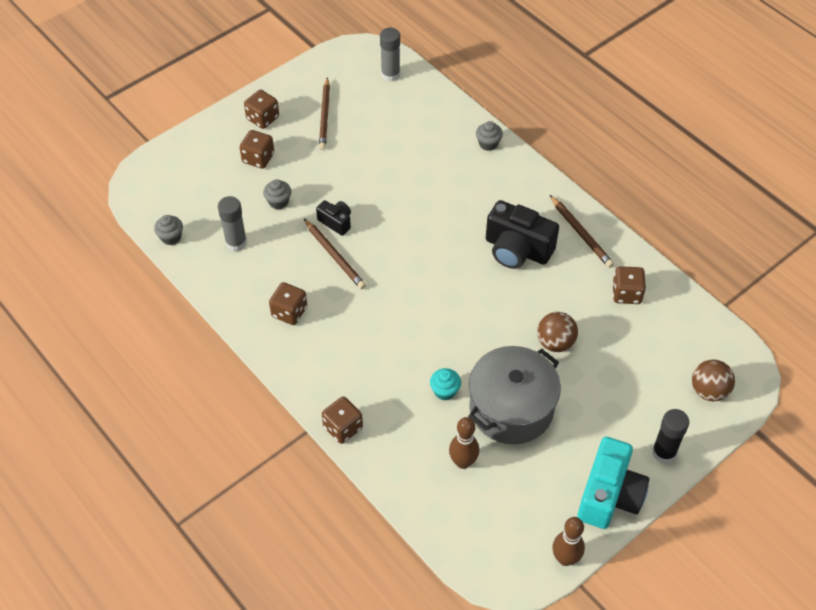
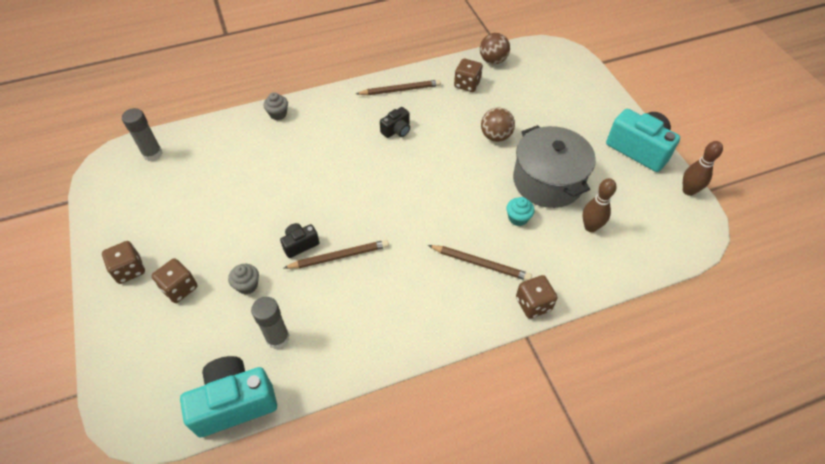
camera: 70 degrees left, 0 degrees up
grey cupcake [154,215,183,245] -> turquoise camera [180,356,277,438]
brown dice [269,282,307,325] -> none
brown pencil [319,77,330,150] -> brown pencil moved to [428,245,532,281]
black camera [486,200,559,269] -> black camera [380,107,410,138], size x0.52
black glue stick [652,409,689,463] -> none
brown ball [692,360,735,401] -> brown ball moved to [480,33,510,64]

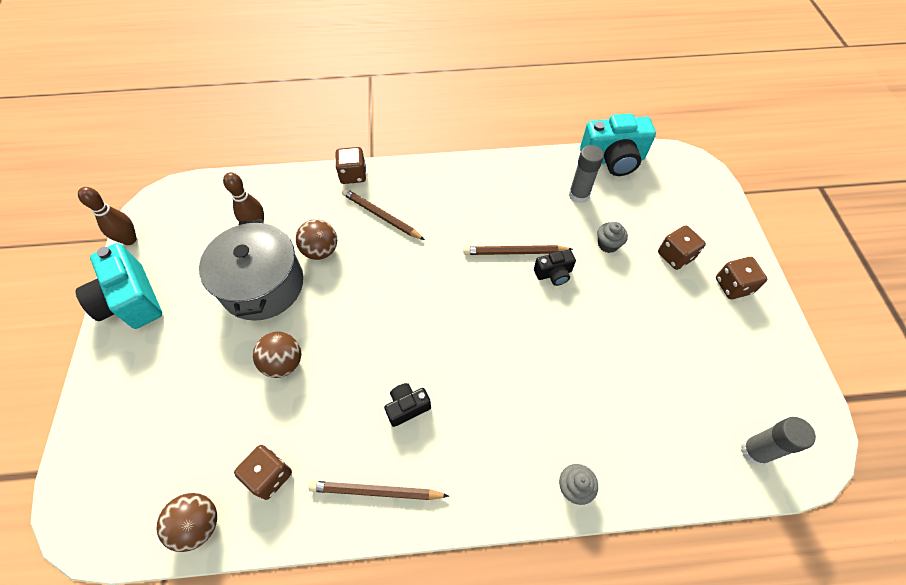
camera: 165 degrees left, 5 degrees up
turquoise cupcake [506,197,535,226] -> brown ball [296,219,337,260]

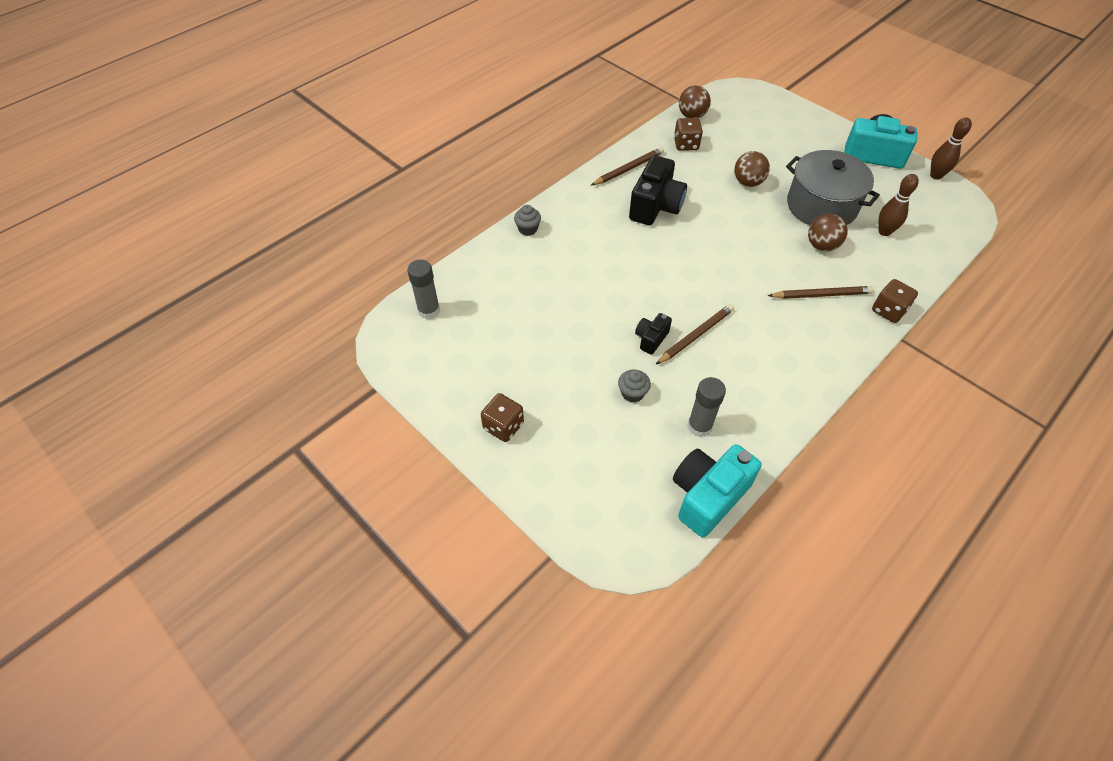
camera: 140 degrees right, 5 degrees down
black camera [384,383,431,427] -> black camera [629,155,687,225], size x1.94
brown dice [658,225,706,270] -> none

